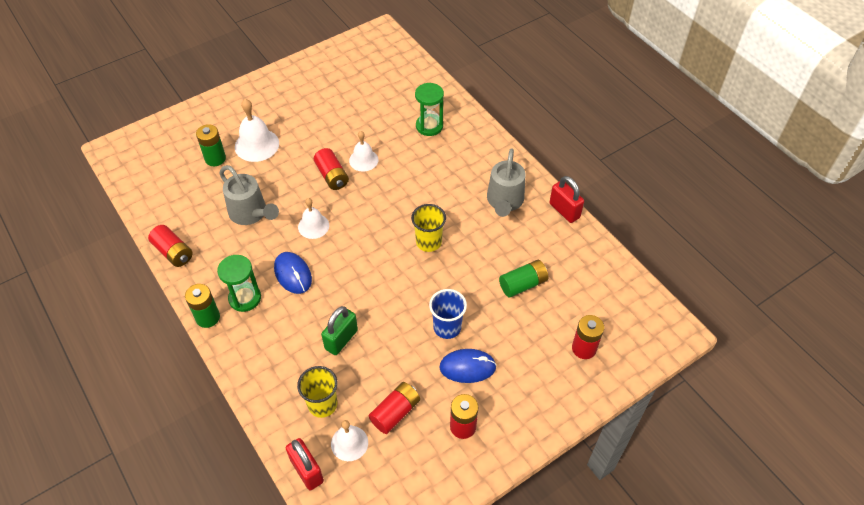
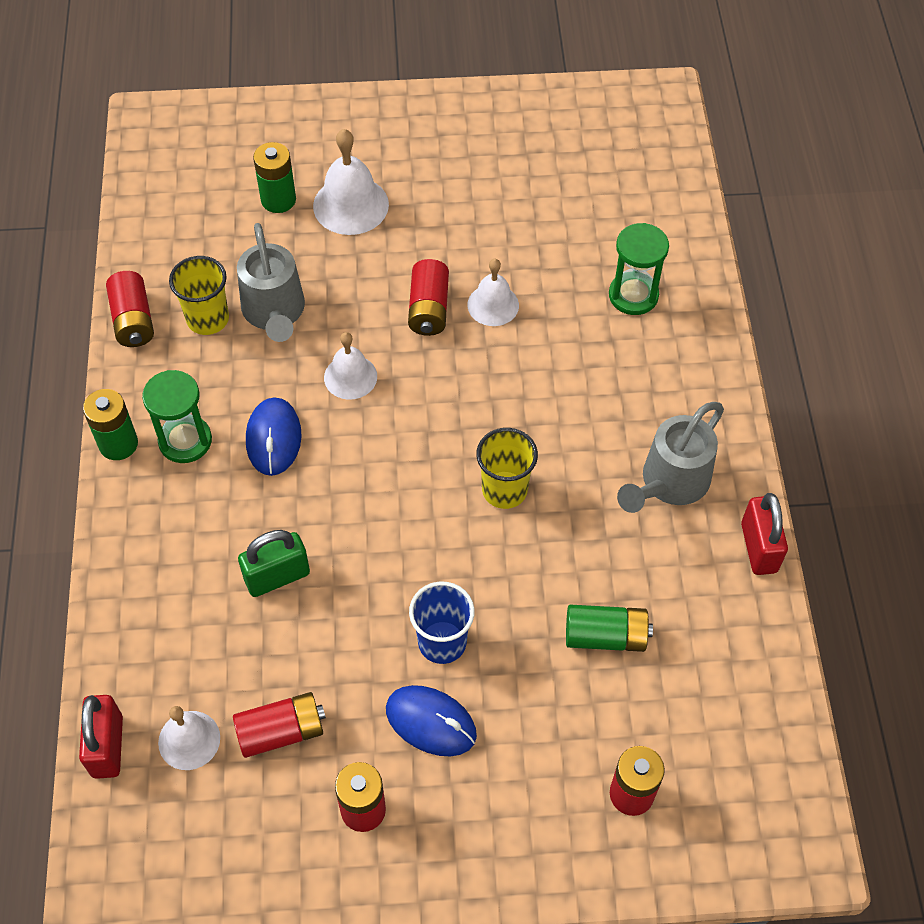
camera: 30 degrees right, 5 degrees up
yellow cup [297,366,338,418] -> yellow cup moved to [169,256,229,335]

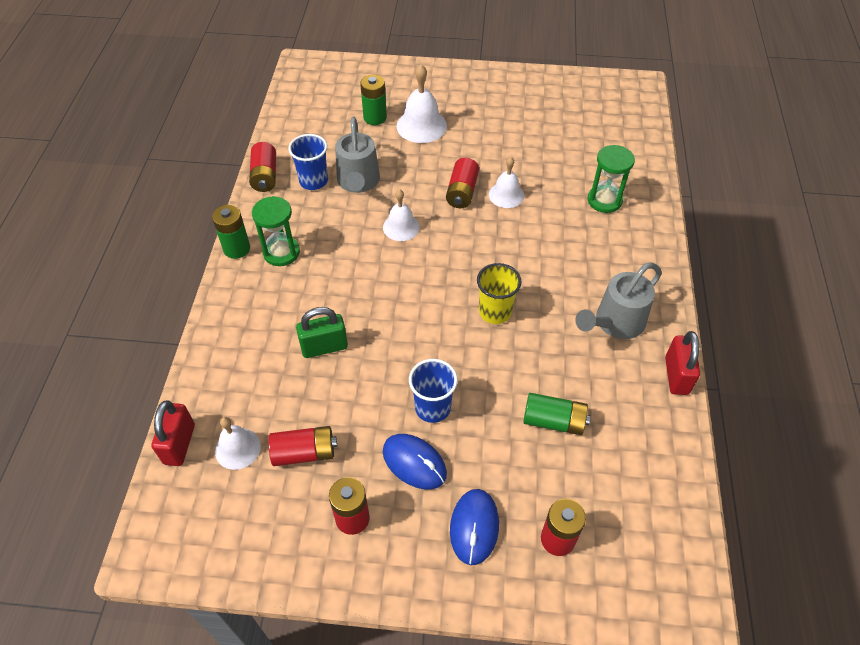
camera: 10 degrees right, 5 degrees down
yellow cup [169,256,229,335] -> blue cup [288,134,328,190]
blue mouse [246,397,302,476] -> blue mouse moved to [450,489,499,565]

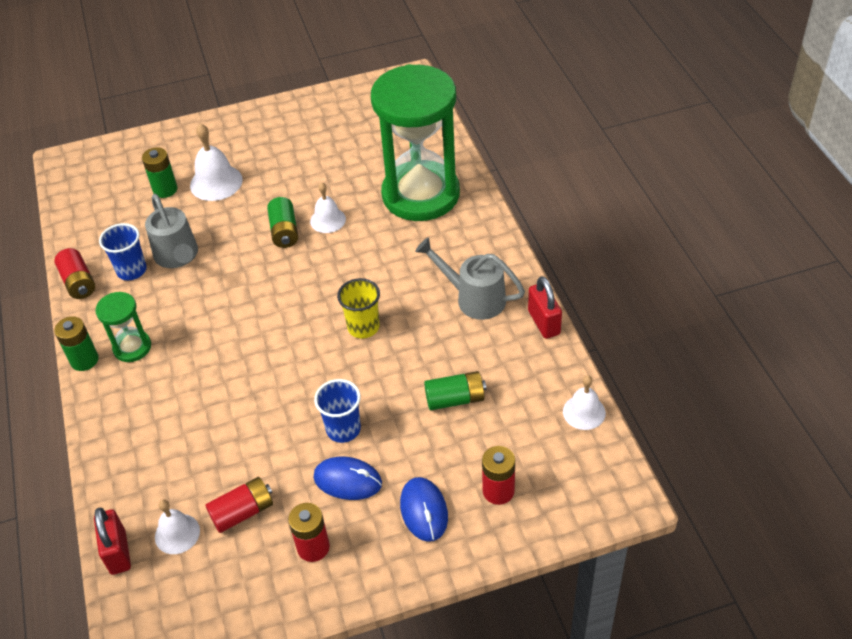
camera: 20 degrees left, 5 degrees down
green padlock [296,307,348,358] -> none
white bell [383,189,420,241] -> white bell moved to [563,375,606,430]
red battery [446,158,479,208] -> green battery [267,197,298,248]
grey watering can [575,263,662,339] -> grey watering can turned 90 degrees clockwise [415,237,525,320]
green hourglass [588,145,635,213] -> green hourglass [371,64,460,221], size x2.28

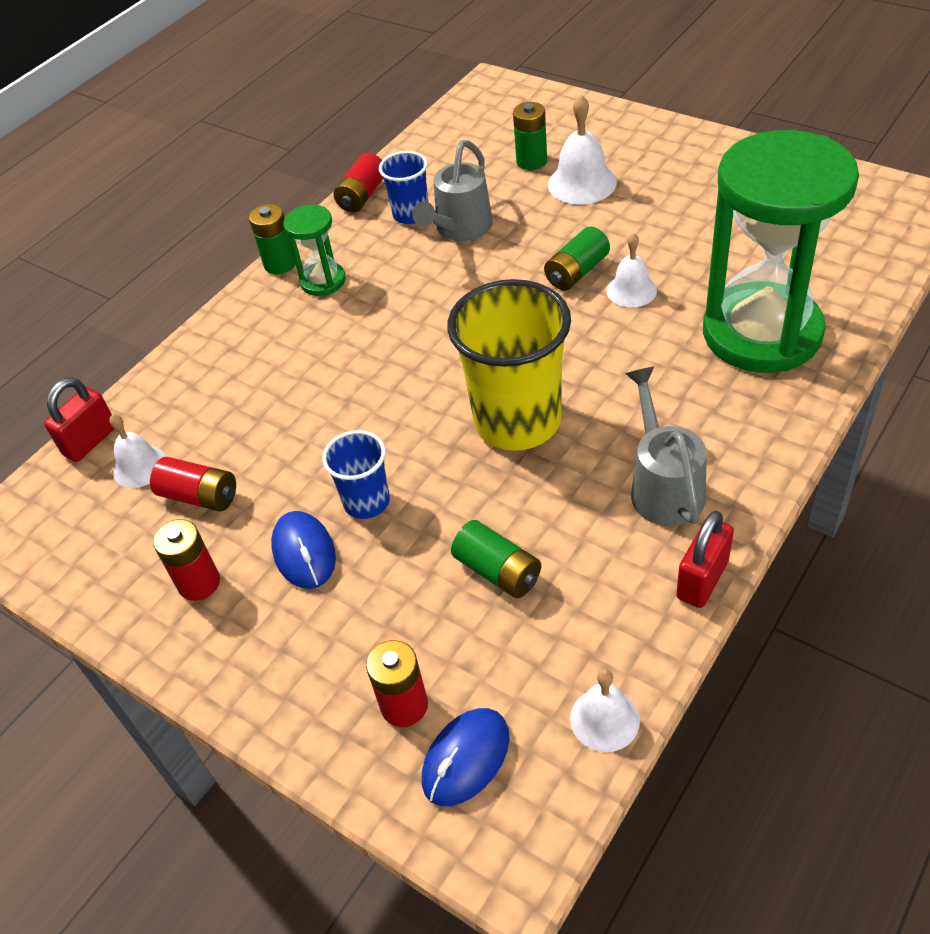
camera: 55 degrees right, 0 degrees up
yellow cup [337,278,380,338] -> yellow cup [447,279,571,451], size x1.93
blue mouse [400,477,448,542] -> blue mouse moved to [422,708,510,806]

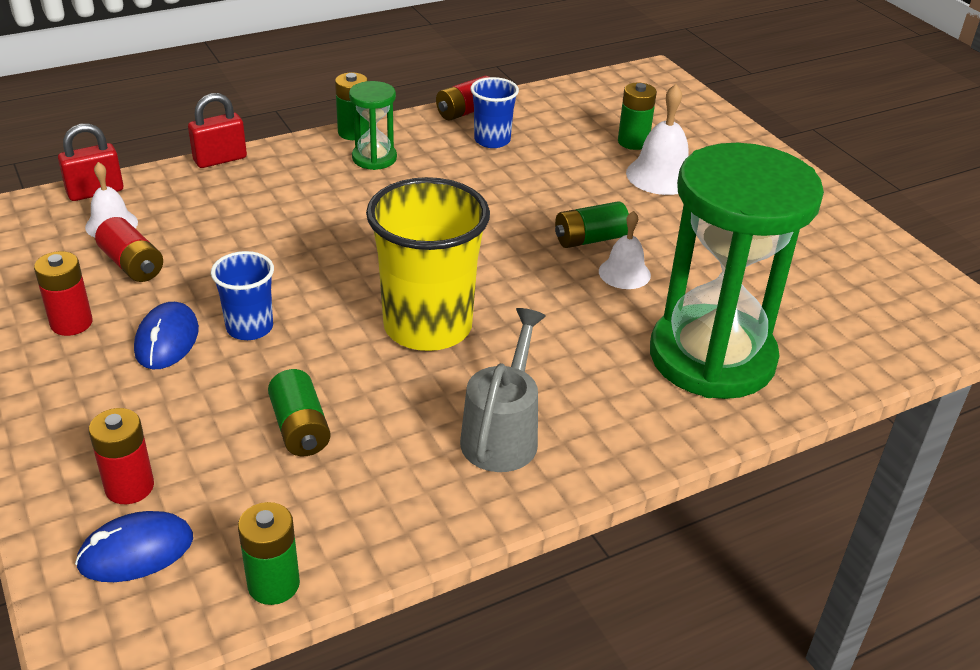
camera: 20 degrees right, 10 degrees down
grey watering can [412,140,493,241] -> none
white bell [570,669,640,752] -> green battery [238,502,300,605]
red padlock [676,511,734,608] -> red padlock moved to [188,93,247,168]

